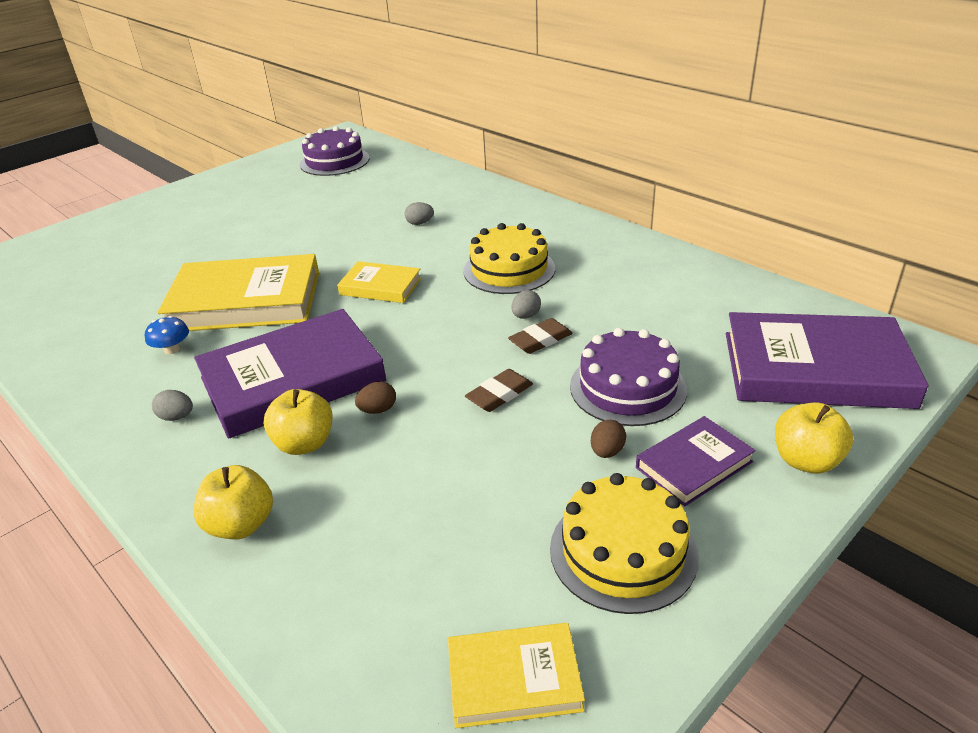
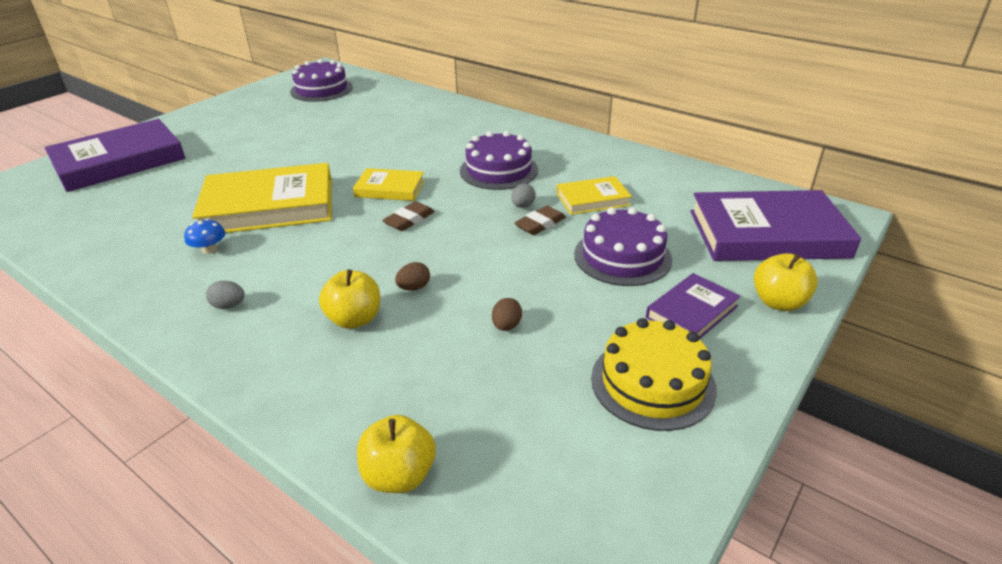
camera: 10 degrees left, 0 degrees up
yellow apple [193,465,273,539] -> yellow apple moved to [357,415,436,493]
purple book [194,309,386,439] -> purple book moved to [45,119,185,192]
grey egg [405,202,434,225] -> none
yellow book [448,623,585,728] -> yellow book moved to [556,176,632,215]
yellow cake [463,223,555,294] -> purple cake [460,131,538,190]
brown eraser [465,369,533,412] -> brown eraser moved to [382,201,435,231]
brown egg [591,420,626,458] -> brown egg moved to [492,298,522,331]

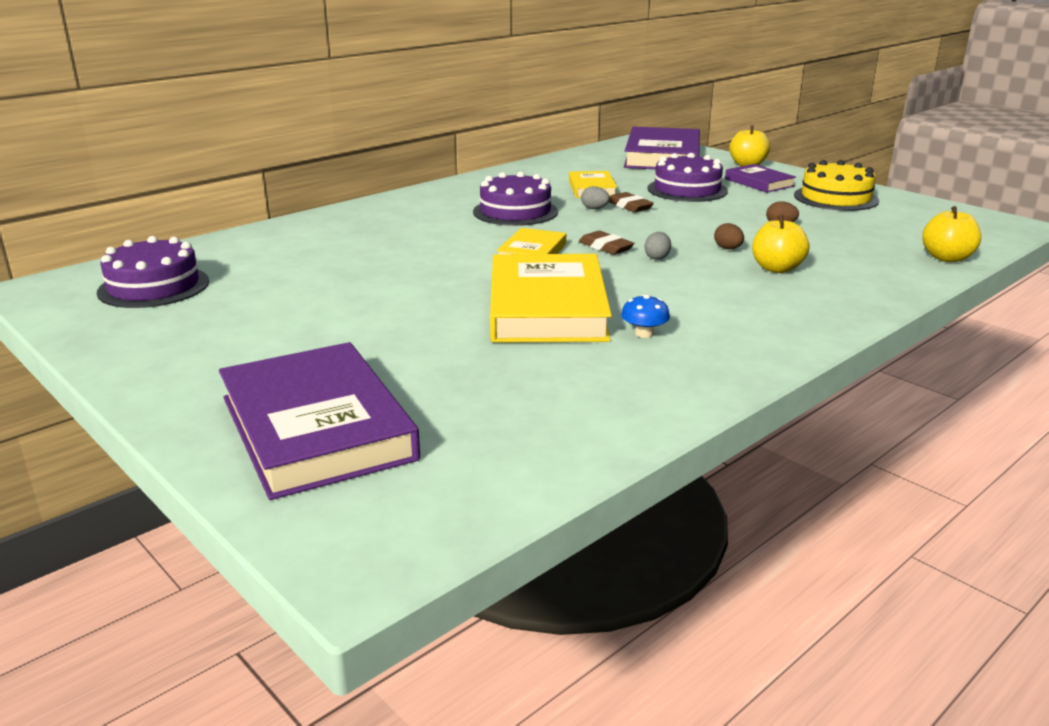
camera: 80 degrees left, 10 degrees down
grey egg [206,281,245,309] -> grey egg moved to [645,232,671,260]

